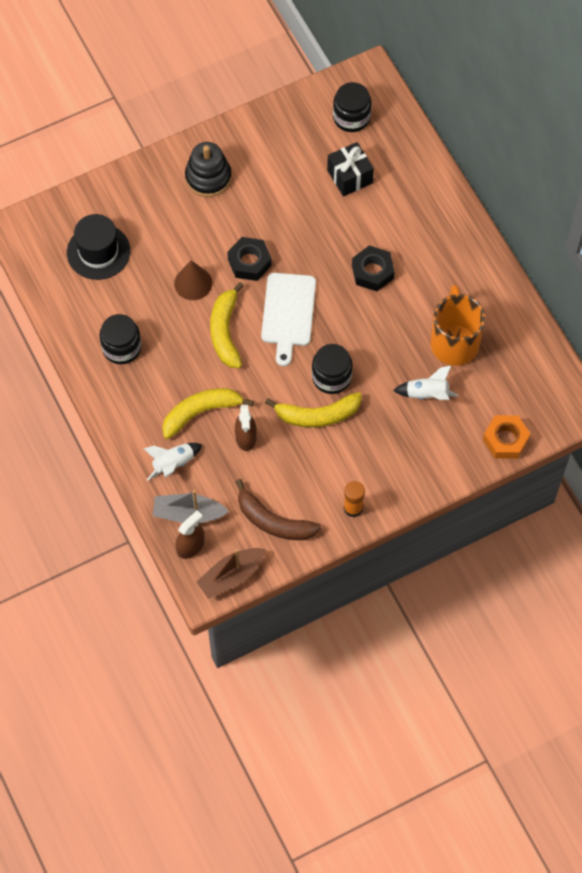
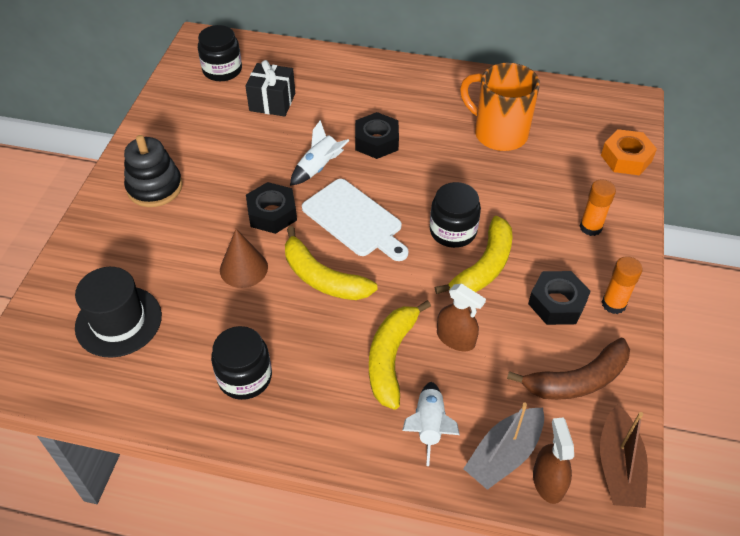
camera: 50 degrees left, 15 degrees down
white rocket [393,365,458,400] -> white rocket moved to [290,120,350,186]
none -> black nut [528,271,591,325]
none -> orange glue stick [580,179,616,236]

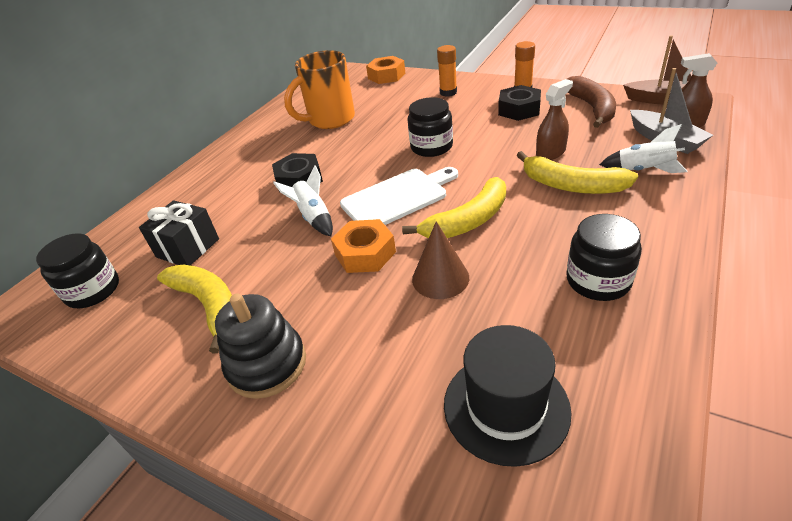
camera: 70 degrees left, 10 degrees down
black nut [246,182,297,234] -> orange nut [331,219,396,273]
yellow banana [435,216,513,294] -> yellow banana moved to [157,264,232,354]

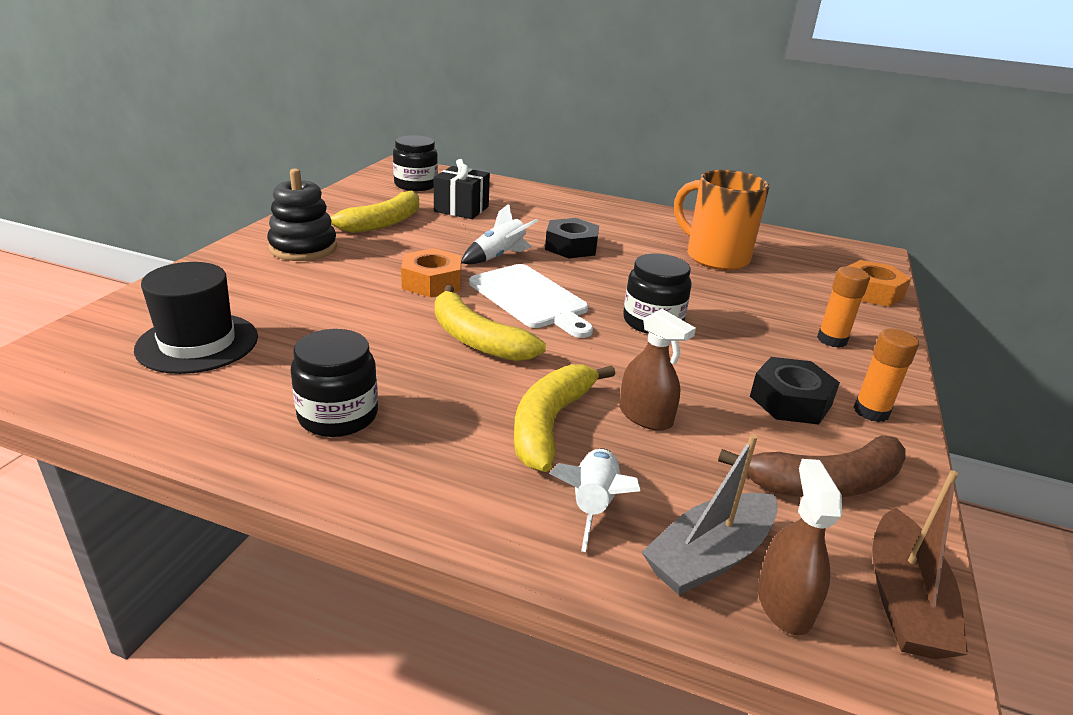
camera: 75 degrees right, 10 degrees down
brown cone [412,221,469,299] -> none

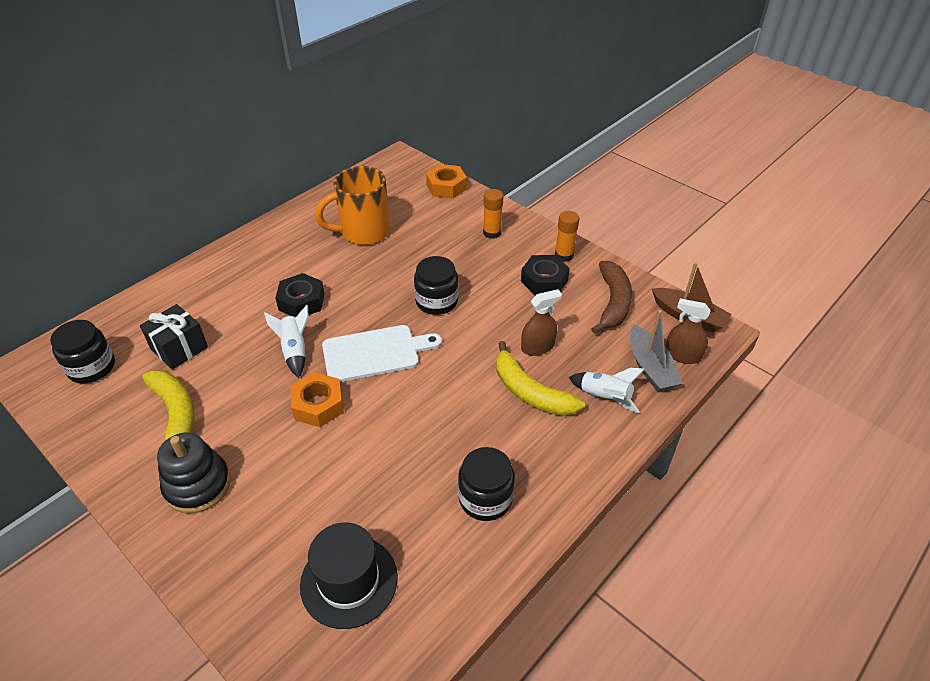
camera: 65 degrees left, 15 degrees up
yellow banana [435,285,546,361] -> none

